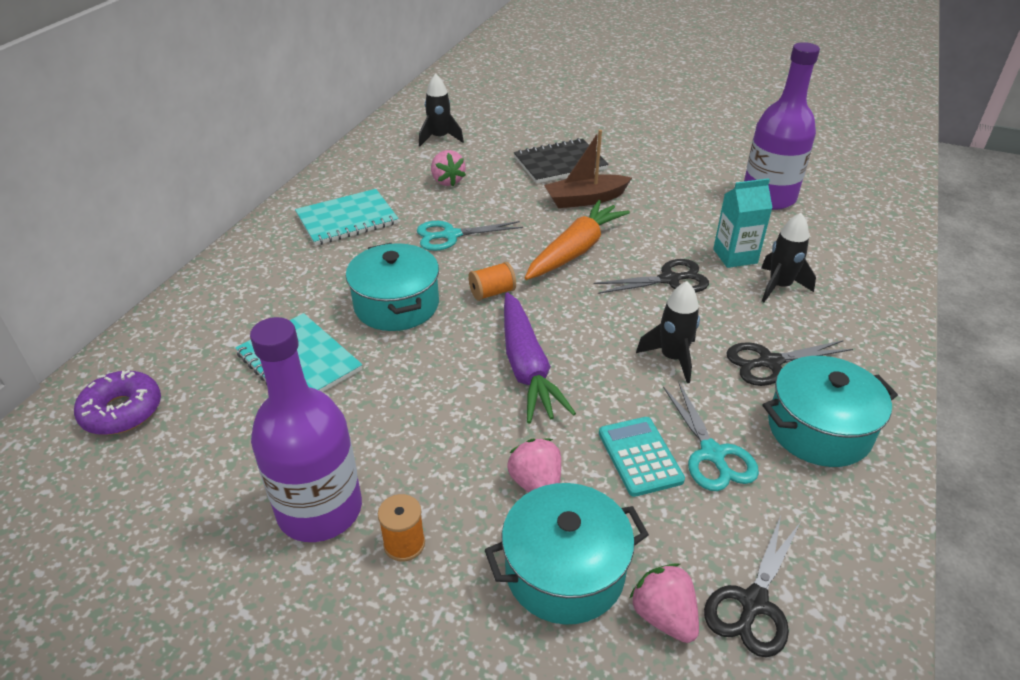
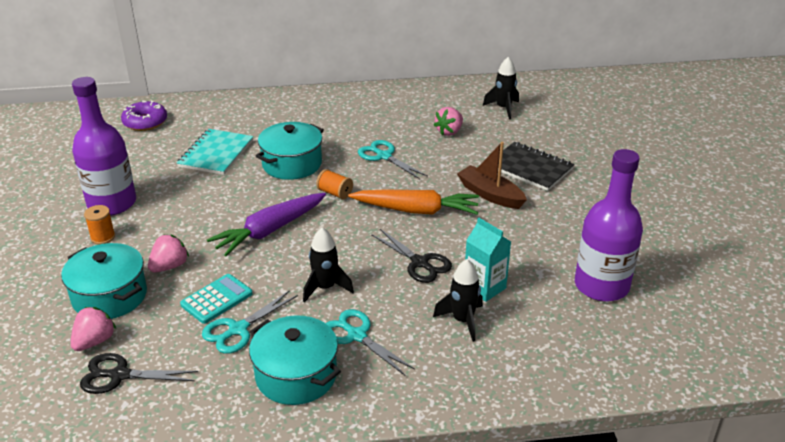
camera: 60 degrees right, 5 degrees down
turquoise notebook [295,189,399,246] -> none
black scissors [726,340,853,386] -> turquoise scissors [326,309,415,376]

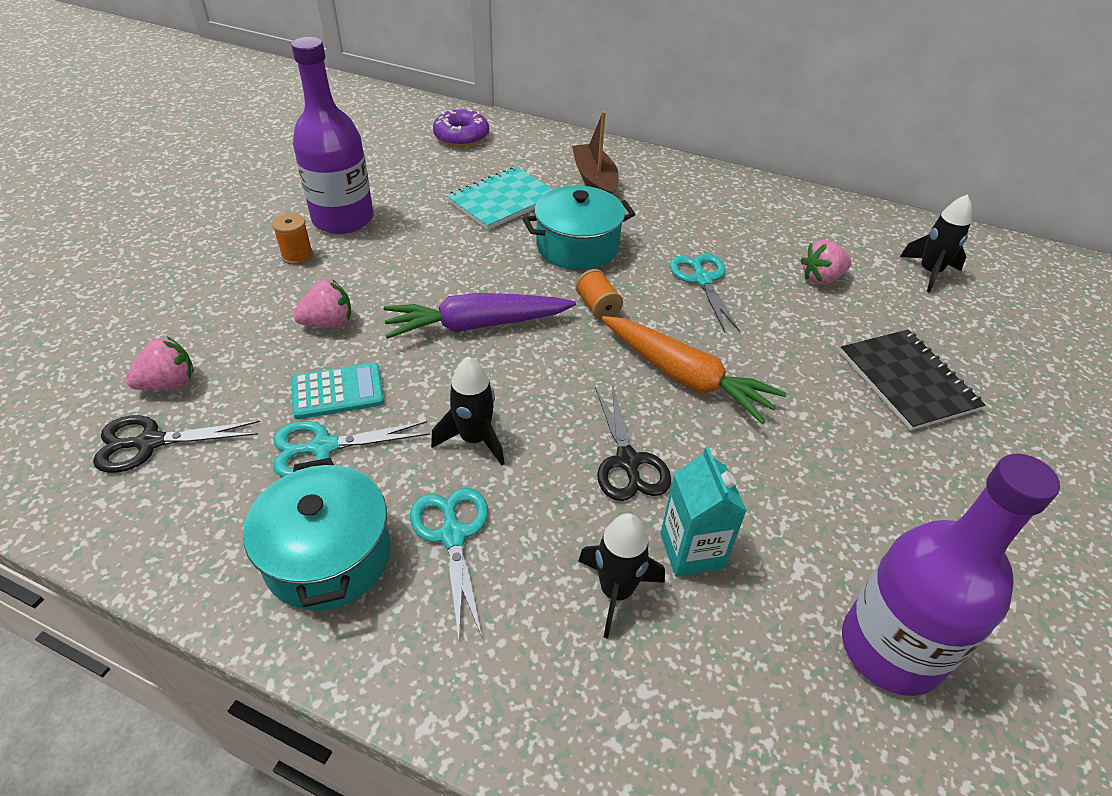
camera: 30 degrees right, 10 degrees up
turquoise pot [61,243,147,319] -> none
black scissors [80,353,198,394] -> black scissors turned 45 degrees counterclockwise [93,415,260,473]
brown boat [457,142,527,209] -> brown boat moved to [572,111,619,194]

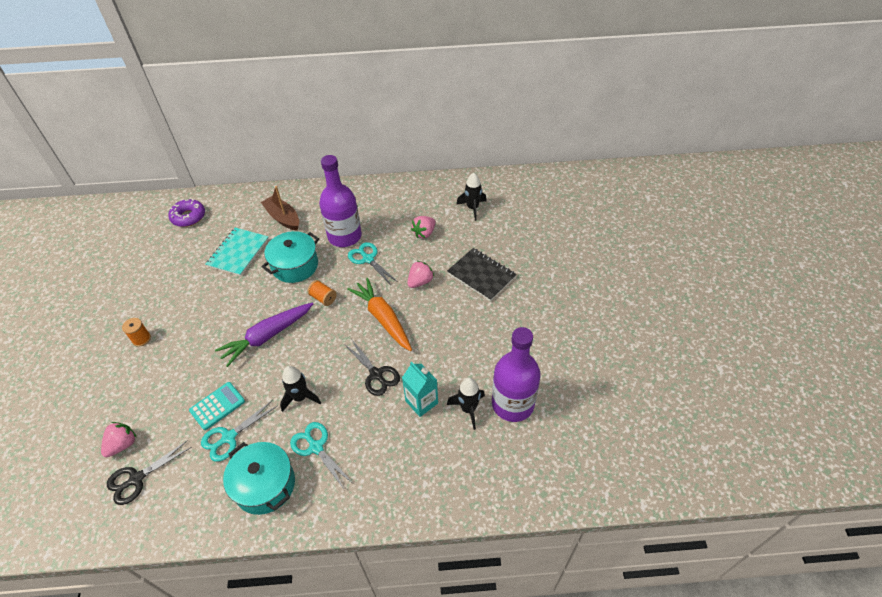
camera: 25 degrees left, 5 degrees up
purple bottle [291,37,373,234] -> purple bottle moved to [319,155,362,247]
pink strawberry [293,279,351,328] -> pink strawberry moved to [408,261,434,288]
black rocket [578,513,665,639] -> black rocket moved to [447,377,485,430]
orange carrot [602,316,787,424] -> orange carrot turned 135 degrees counterclockwise [347,278,412,351]

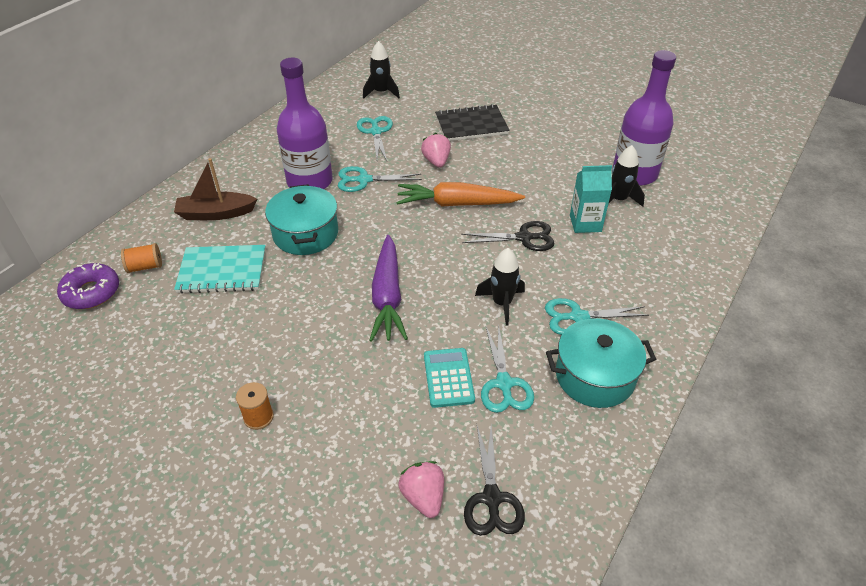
camera: 55 degrees left, 5 degrees down
turquoise notebook [205,228,269,276] -> turquoise notebook turned 60 degrees counterclockwise [174,245,266,294]
orange spool [308,280,337,306] -> orange spool moved to [121,243,162,273]
pink strawberry [411,216,436,238] -> turquoise scissors [357,116,393,161]

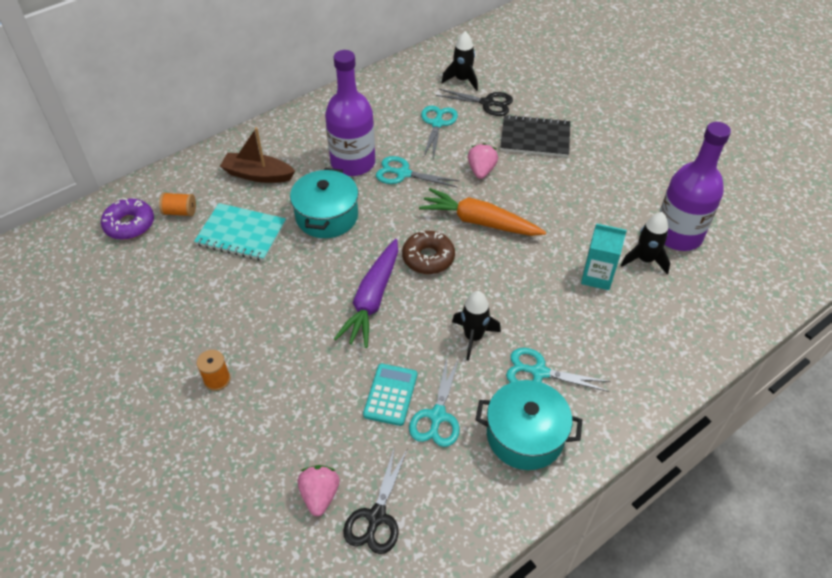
camera: 20 degrees right, 5 degrees up
black scissors [461,221,554,251] -> black scissors moved to [436,89,513,116]
none -> brown donut [402,231,455,274]

